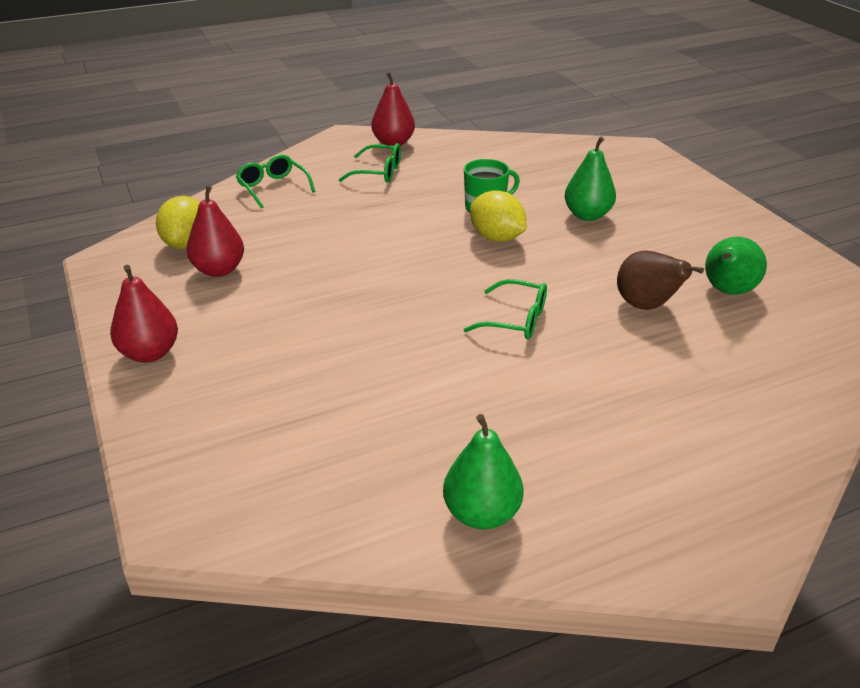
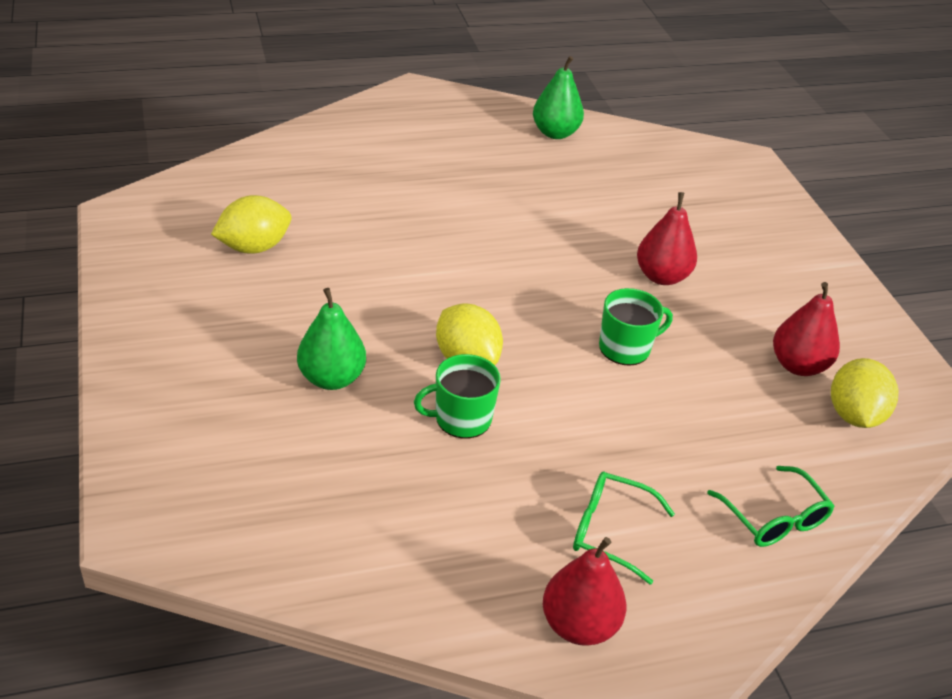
camera: 175 degrees left, 5 degrees up
red pear [110,265,178,363] -> red pear moved to [637,192,697,285]
green glasses [463,279,547,339] -> none
brown pear [617,250,704,310] -> none
green pear [705,237,767,295] -> yellow lemon [211,195,291,254]
none -> green mug [599,288,673,366]

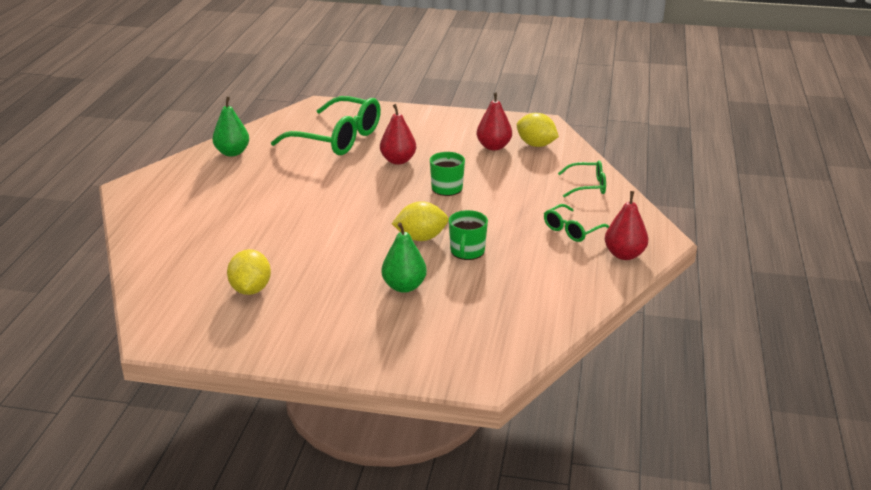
camera: 60 degrees left, 10 degrees down
none -> green glasses [271,96,381,155]

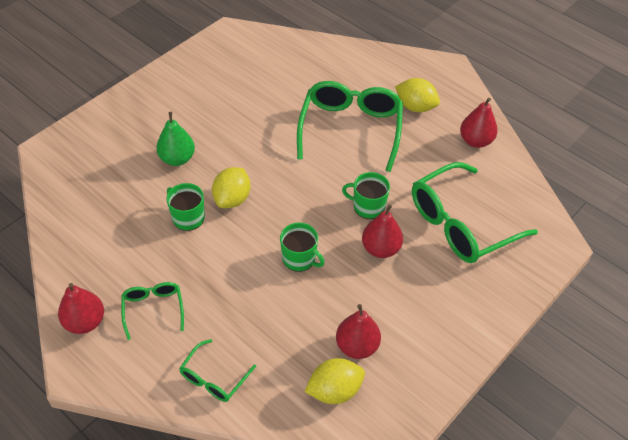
camera: 120 degrees right, 20 degrees up
green pear [212,96,249,157] -> red pear [460,98,498,148]
yellow lemon [227,249,271,295] -> yellow lemon moved to [395,78,440,112]
none -> green glasses [297,81,403,172]
none -> green mug [342,172,390,219]

